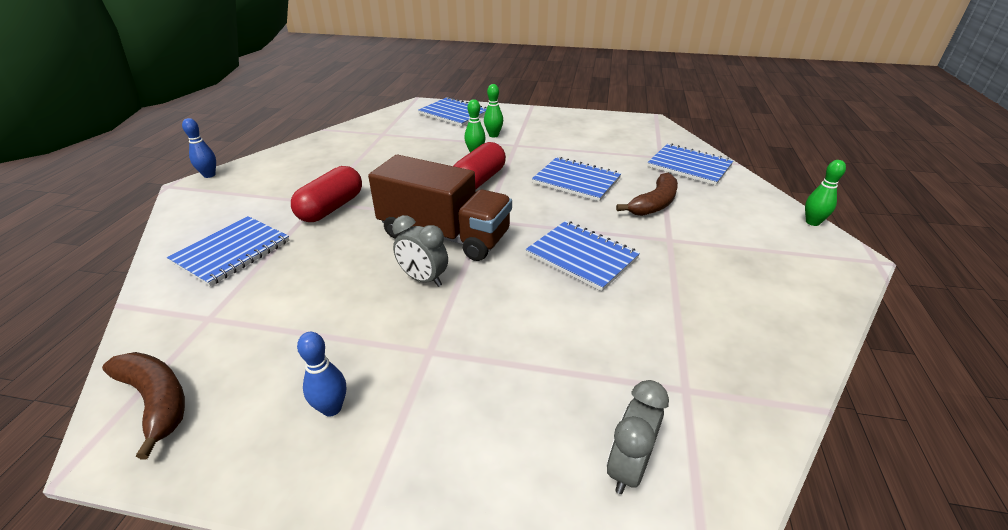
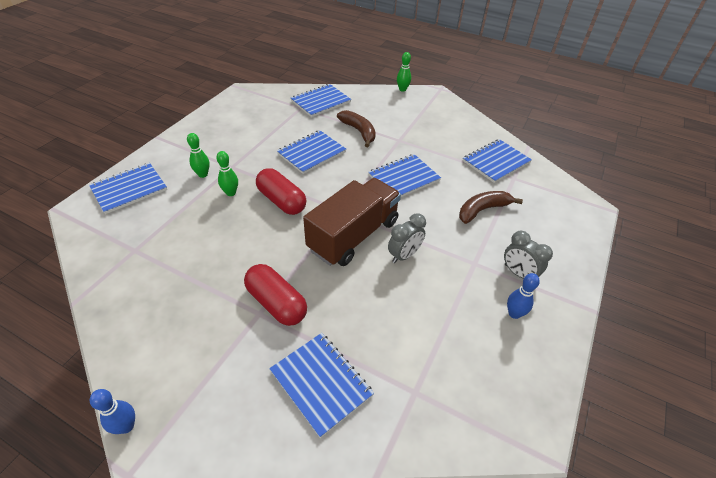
camera: 75 degrees left, 10 degrees up
brown banana [102,352,185,460] -> brown banana moved to [459,191,523,224]
grey clock [607,380,669,494] -> grey clock moved to [504,231,553,279]
none -> blue notebook [463,139,532,183]

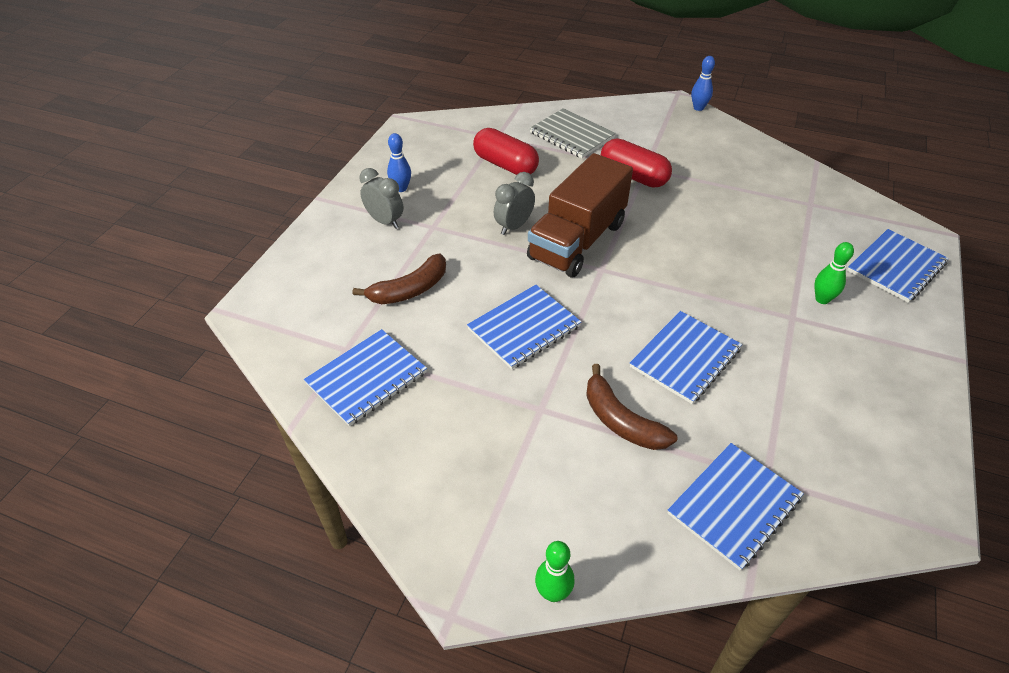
camera: 175 degrees right, 0 degrees up
green bowling pin [216,151,238,196] -> none
red capsule [256,168,306,215] -> red capsule moved to [473,128,539,175]
blue notebook [269,333,374,438] -> grey notebook [529,108,616,158]

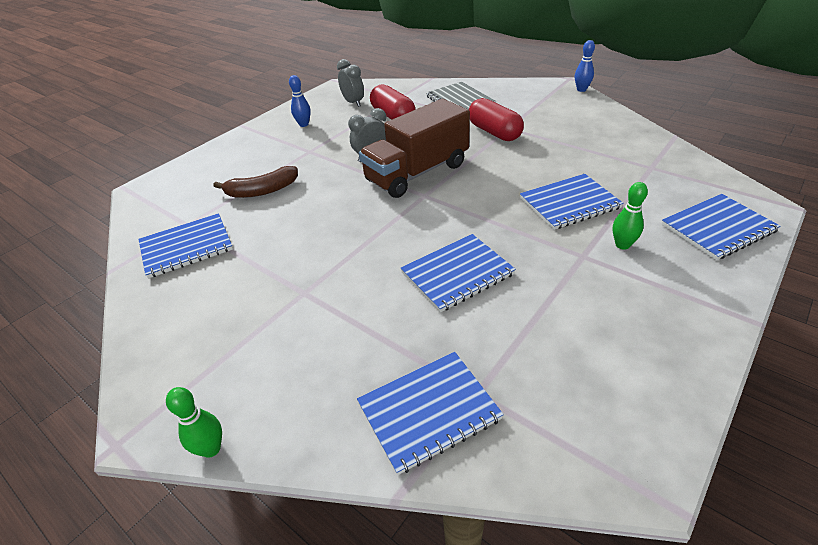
camera: 20 degrees right, 5 degrees down
grey clock [359,168,403,229] -> grey clock moved to [337,59,364,107]
blue notebook [467,285,581,369] -> blue notebook moved to [520,174,624,230]
brown banana [586,364,677,450] -> none

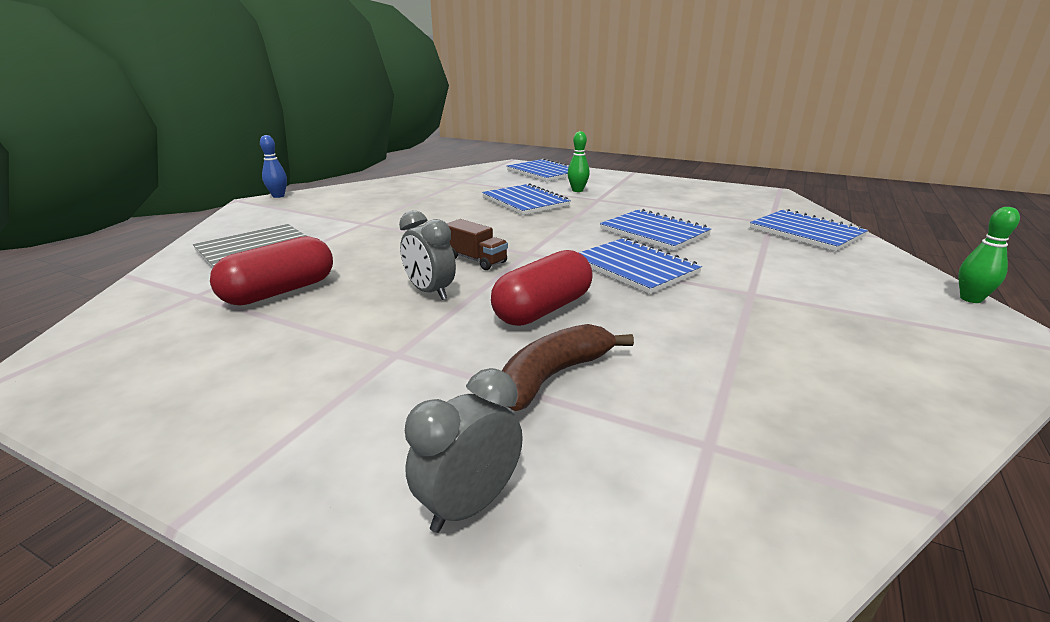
camera: 105 degrees left, 15 degrees down
blue notebook [138,213,233,278] -> blue notebook moved to [579,238,702,294]
brown banana [214,166,298,198] -> brown banana turned 105 degrees counterclockwise [502,324,634,411]
blue bowling pin [289,75,311,127] -> none
grey clock [337,59,364,107] -> grey clock moved to [405,368,523,533]
brown truck [359,99,470,198] -> brown truck [446,219,508,270], size x0.44
red capsule [469,98,524,141] -> red capsule moved to [491,250,593,326]

